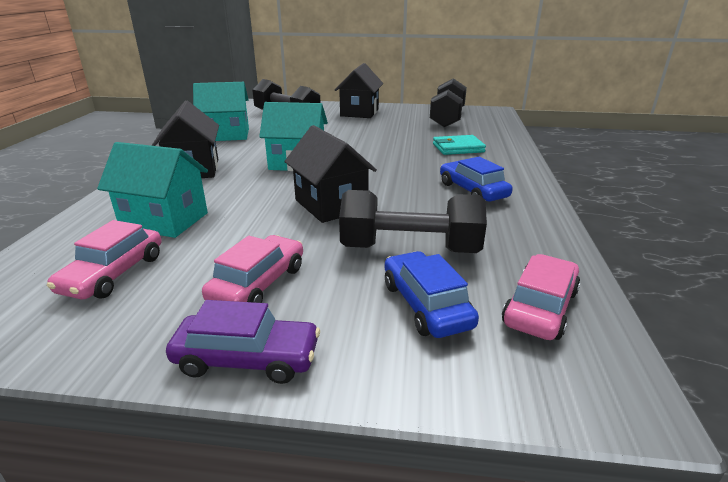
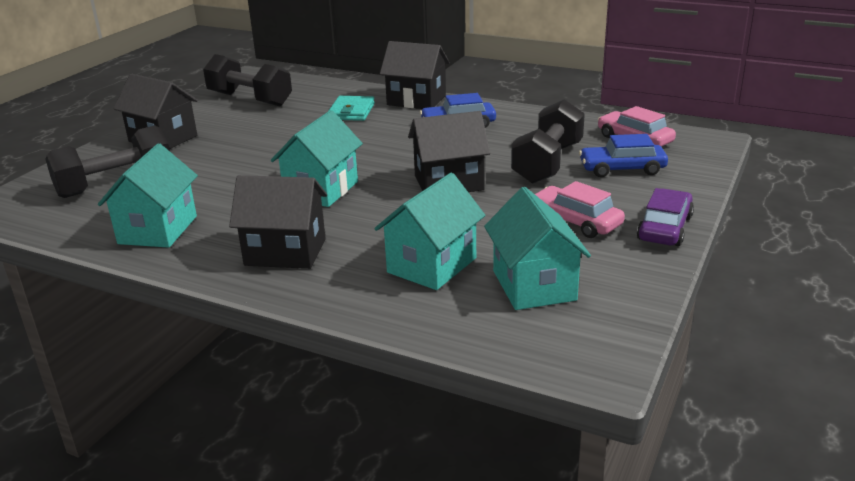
camera: 70 degrees left, 0 degrees up
pink car [47,220,161,299] -> turquoise house [484,187,591,310]
none -> black house [380,41,450,109]

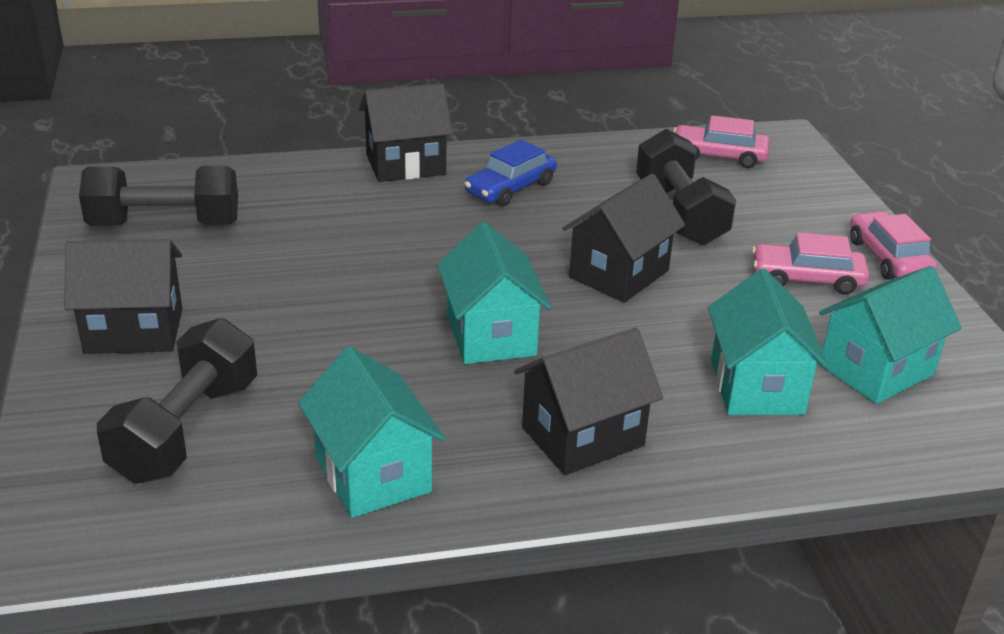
camera: 40 degrees left, 5 degrees up
turquoise wallet [328,96,375,121] -> none
turquoise house [484,187,591,310] -> turquoise house turned 75 degrees counterclockwise [819,266,962,404]
blue car [579,134,668,177] -> none
purple car [637,188,694,246] -> pink car [850,211,937,280]

